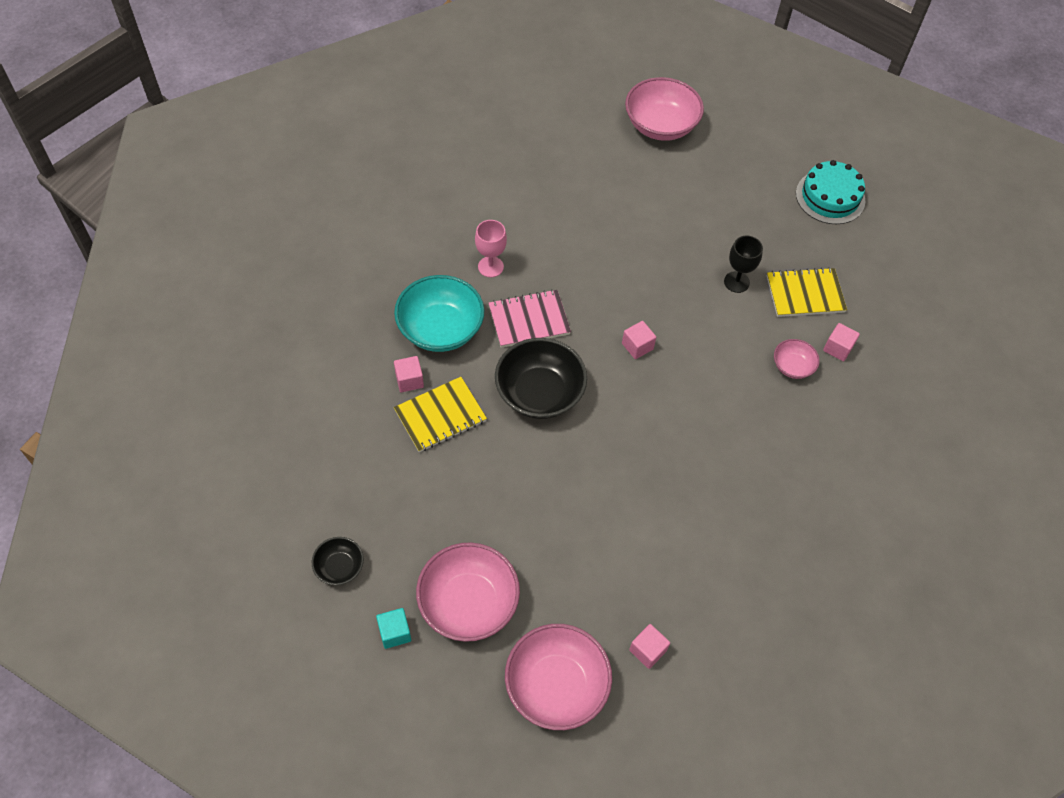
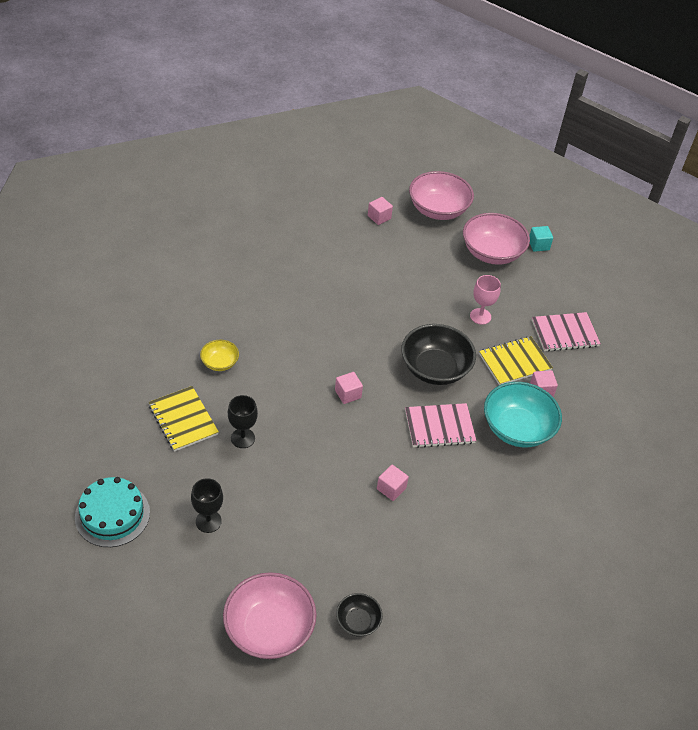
camera: 175 degrees left, 10 degrees down
black bowl [312,537,364,585] -> black bowl moved to [336,593,383,637]
pink goblet [475,220,507,277] -> pink goblet moved to [470,275,501,325]
yellow notebook [767,267,847,317] -> yellow notebook turned 60 degrees clockwise [149,386,219,452]
pink bowl [774,339,820,379] -> yellow bowl [200,340,239,371]
pink cube [823,323,860,361] -> pink cube moved to [377,465,409,501]
none -> black goblet [191,478,223,533]
none -> pink notebook [532,312,601,352]

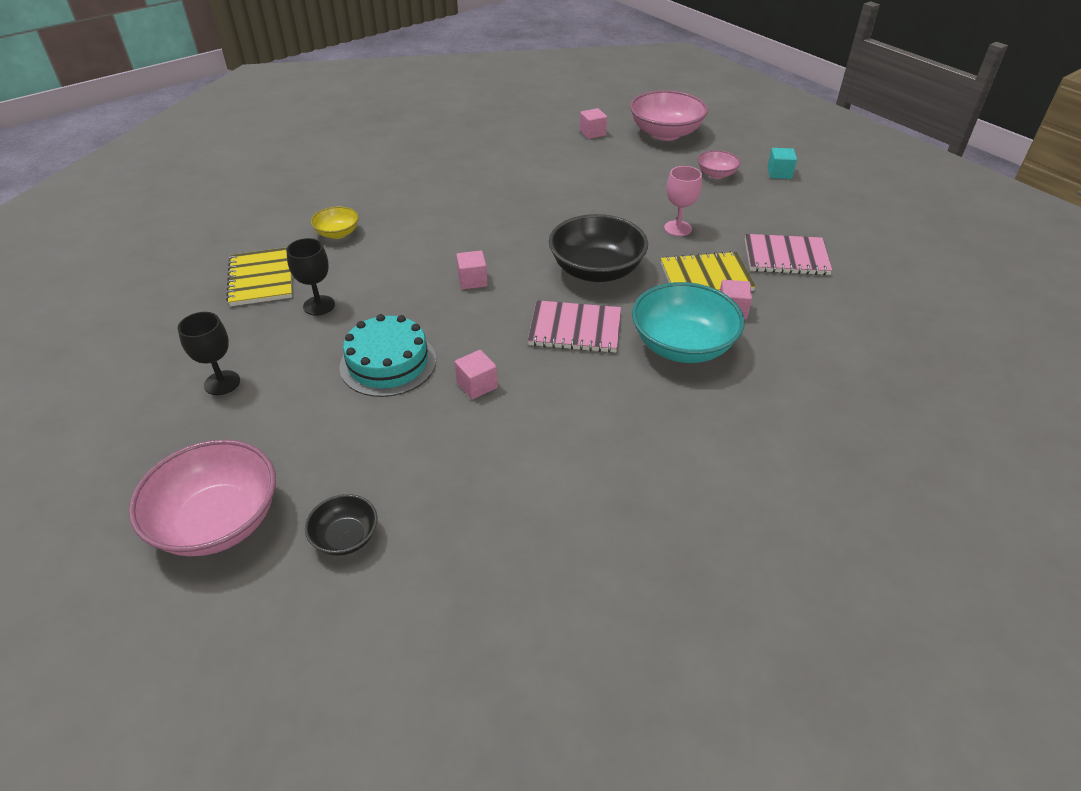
camera: 20 degrees right, 5 degrees down
turquoise cake [75,477,150,547] -> turquoise cake moved to [339,314,436,397]
pink bowl [463,213,530,265] -> pink bowl [698,150,741,179], size x0.51

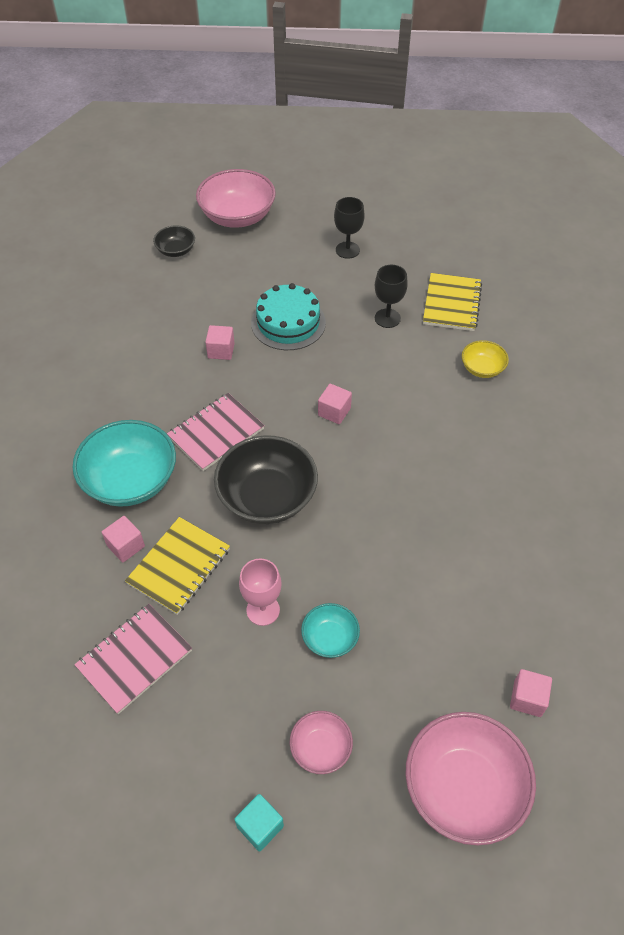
camera: 130 degrees right, 10 degrees up
yellow notebook [226,247,292,306] -> yellow notebook turned 75 degrees clockwise [423,273,482,331]
none -> turquoise bowl [301,603,360,658]

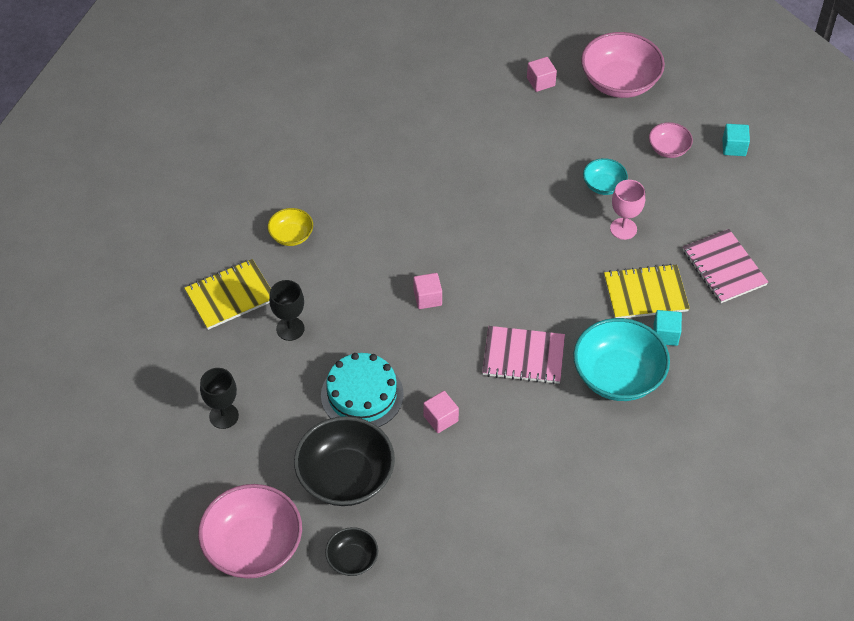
camera: 130 degrees left, 0 degrees up
pink notebook [74,604,192,714] -> pink notebook turned 60 degrees clockwise [683,229,768,303]
pink cube [102,516,145,562] -> turquoise cube [653,310,682,346]
black bowl [214,435,318,524] -> black bowl moved to [294,416,395,506]

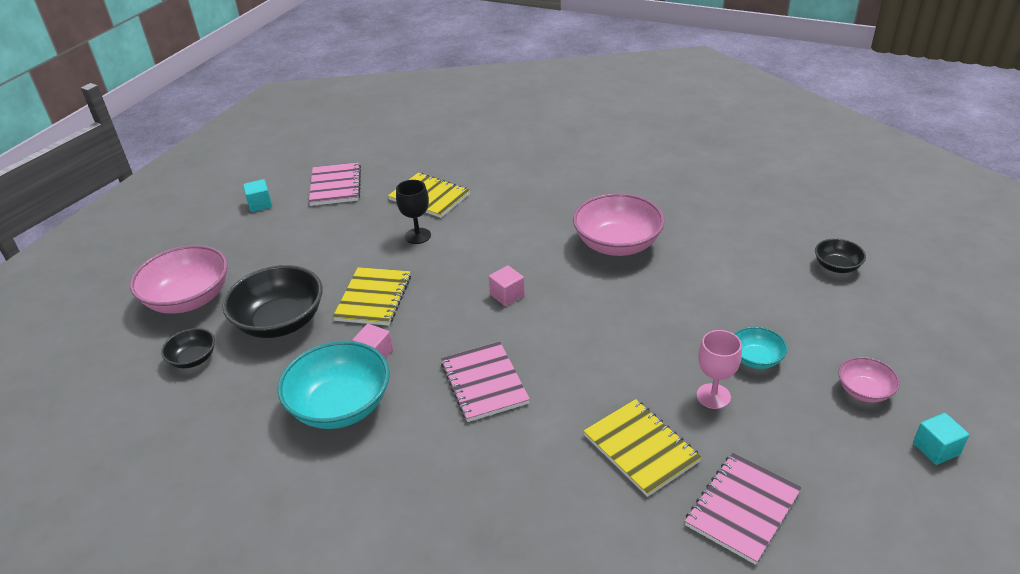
camera: 65 degrees right, 15 degrees down
black goblet [200,368,239,429] -> none
yellow bowl [268,208,313,246] -> none
turquoise cake [321,353,404,427] -> yellow notebook [333,267,411,326]
pink cube [527,57,557,92] -> black bowl [815,238,866,273]
turquoise bowl [573,318,670,401] -> turquoise bowl moved to [278,341,390,429]
pink bowl [581,32,665,98] -> pink bowl moved to [573,193,665,256]
turquoise cube [653,310,682,346] -> turquoise cube moved to [243,179,272,212]
none -> pink notebook [309,162,361,206]

